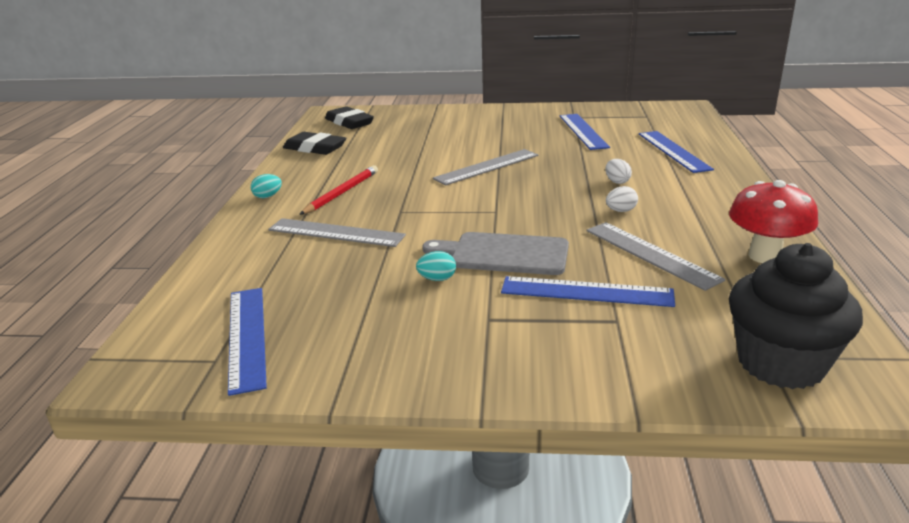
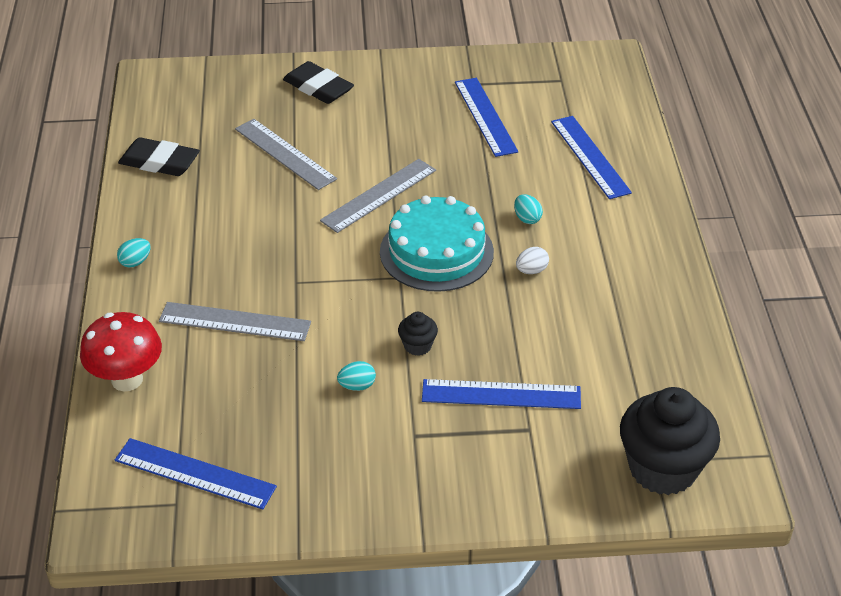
camera: 10 degrees left, 15 degrees up
blue ruler [228,288,267,396] -> blue ruler turned 45 degrees counterclockwise [115,438,277,510]
red pencil [299,165,378,215] -> none
black eraser [325,106,374,129] -> black eraser moved to [283,61,354,104]
grey cutting board [422,232,569,275] -> black cupcake [398,312,438,356]
grey ruler [586,222,725,291] -> grey ruler moved to [235,119,337,190]
white egg [605,159,632,184] -> turquoise egg [514,194,543,224]
red mushroom [729,180,818,263] -> red mushroom moved to [80,312,162,391]
none -> turquoise cake [380,195,494,292]

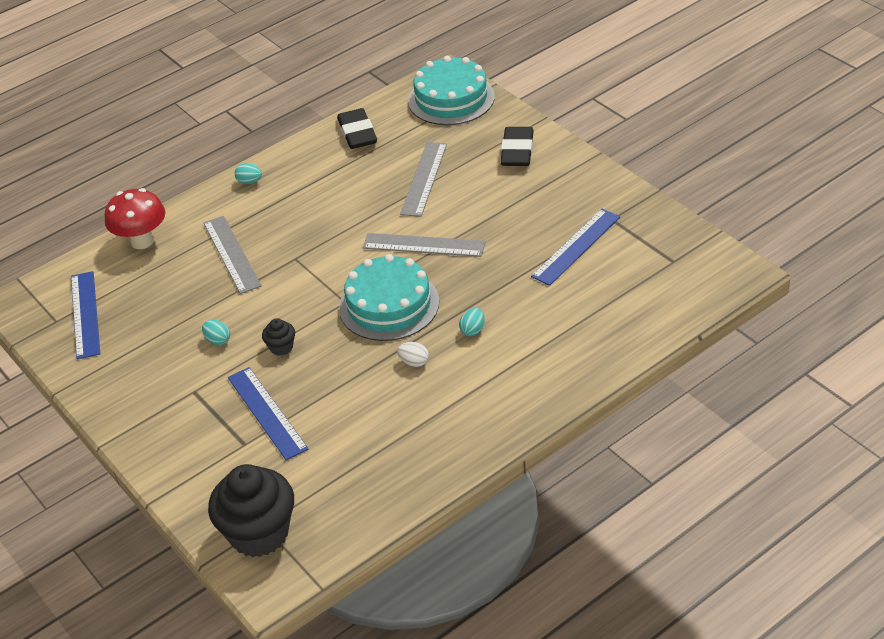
camera: 60 degrees right, 0 degrees up
blue ruler [551,116,632,199] -> none
none -> turquoise cake [408,56,495,125]

